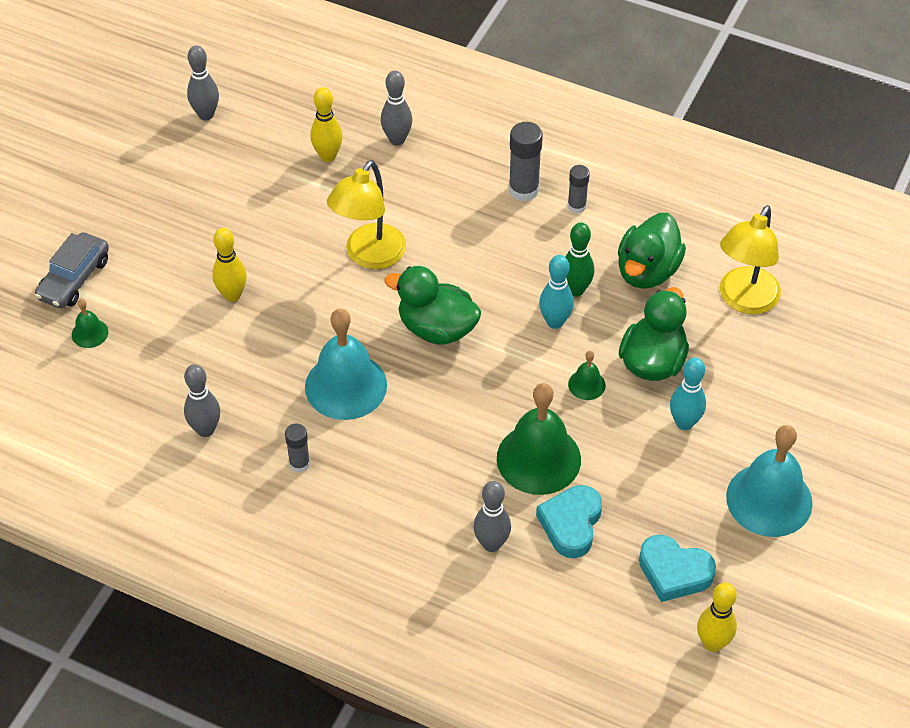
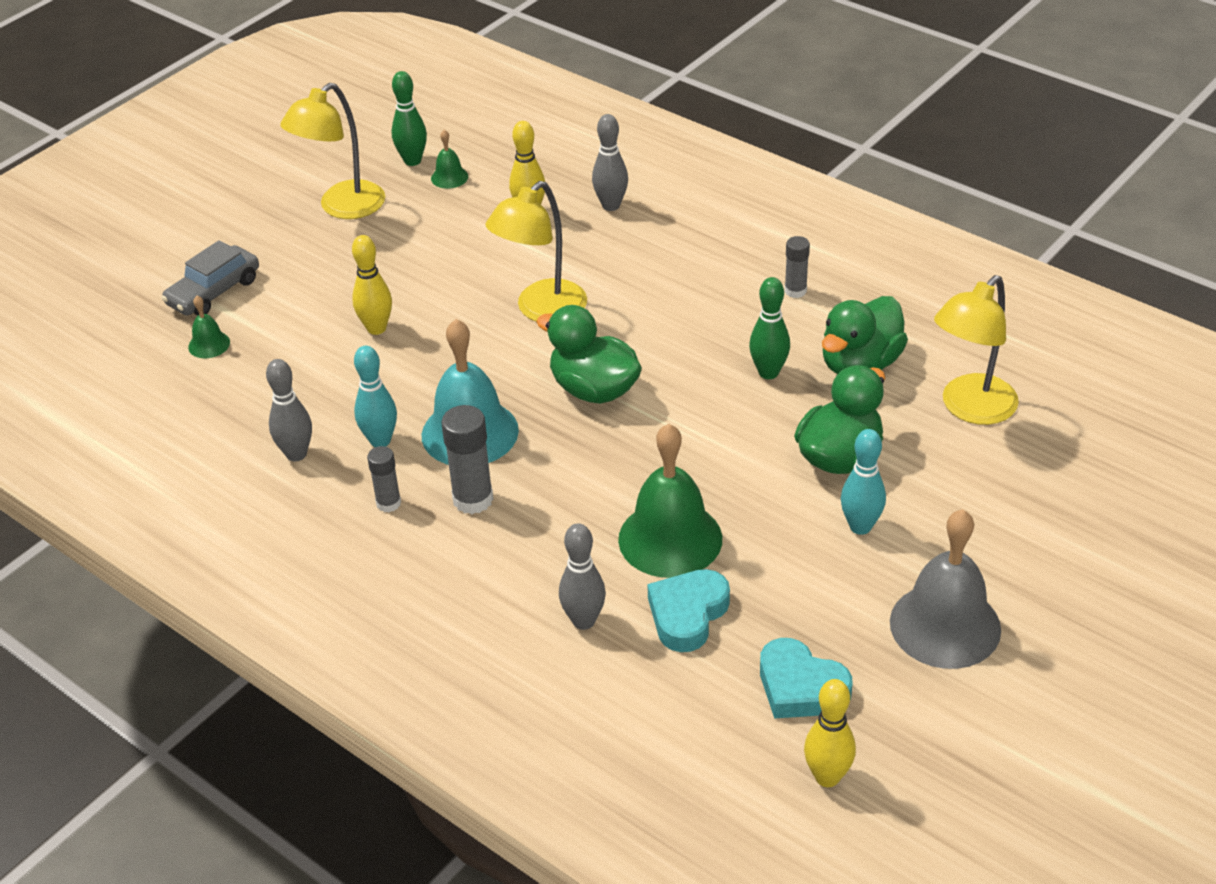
camera: 15 degrees right, 10 degrees down
grey bowling pin [187,45,219,121] -> green bowling pin [392,71,427,166]
grey glue stick [509,122,543,201] -> grey glue stick moved to [441,405,494,514]
turquoise bowling pin [539,255,574,329] -> turquoise bowling pin moved to [354,346,397,447]
green bell [568,351,606,400] -> green bell moved to [431,130,468,189]
turquoise bell [726,425,813,537] -> grey bell [890,509,1001,669]
none -> yellow lamp [280,83,385,219]

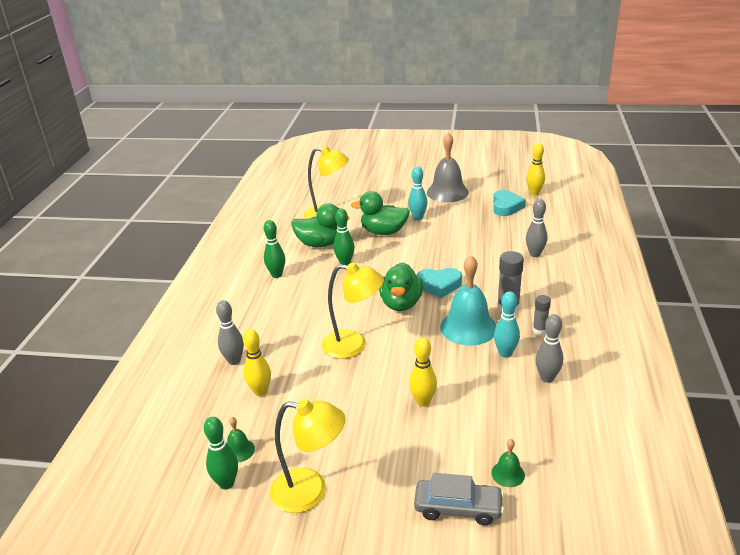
camera: 120 degrees left, 10 degrees down
green bell [618,424,722,578] -> none
turquoise heart [647,569,730,652] -> turquoise heart moved to [417,268,462,298]
grey glue stick [785,236,810,298] -> green bowling pin [264,220,285,278]

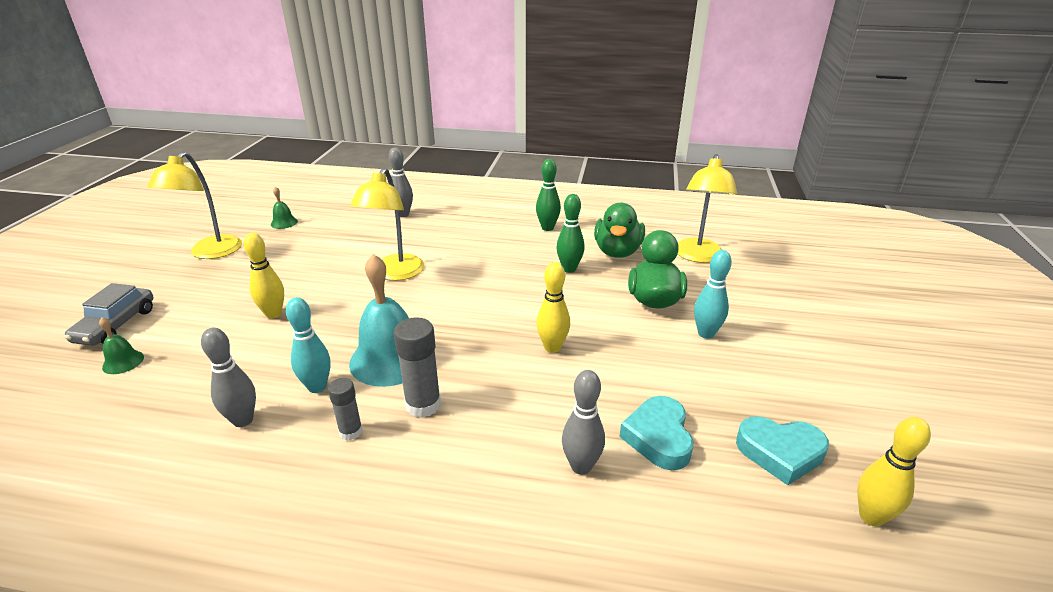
camera: 90 degrees right, 0 degrees up
green bowling pin [204,417,238,489] -> none
yellow bowling pin [243,329,271,396] -> yellow bowling pin moved to [536,262,570,353]
green duck [379,262,423,311] -> none
turquoise heart [417,268,462,298] -> turquoise heart moved to [620,396,694,470]
grey bell [427,133,469,202] -> none

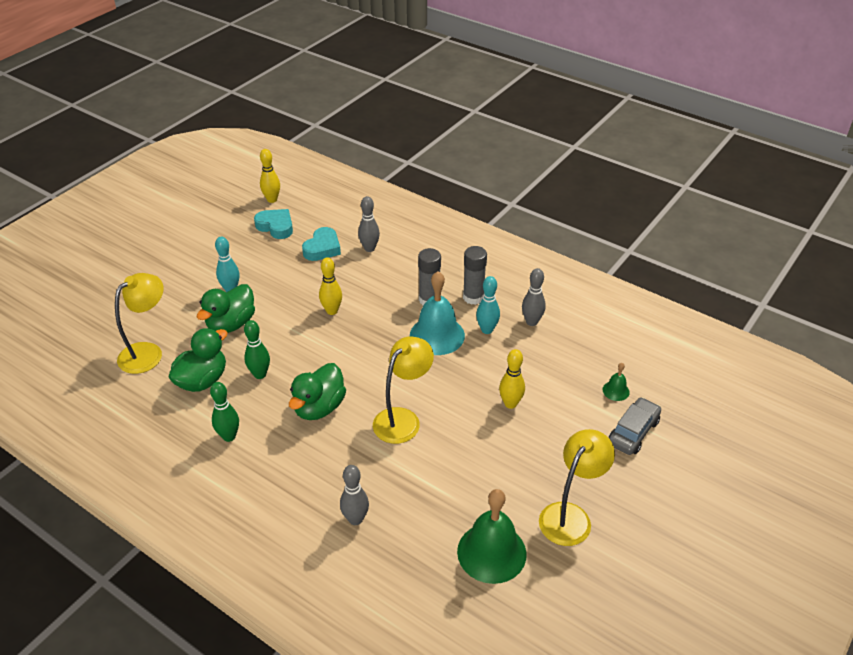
camera: 155 degrees left, 10 degrees up
green bell [271,187,298,229] -> green bell [457,489,527,584], size x2.20
grey glue stick [328,378,363,440] -> grey glue stick [463,246,487,305], size x1.62
none -> green duck [289,363,346,420]

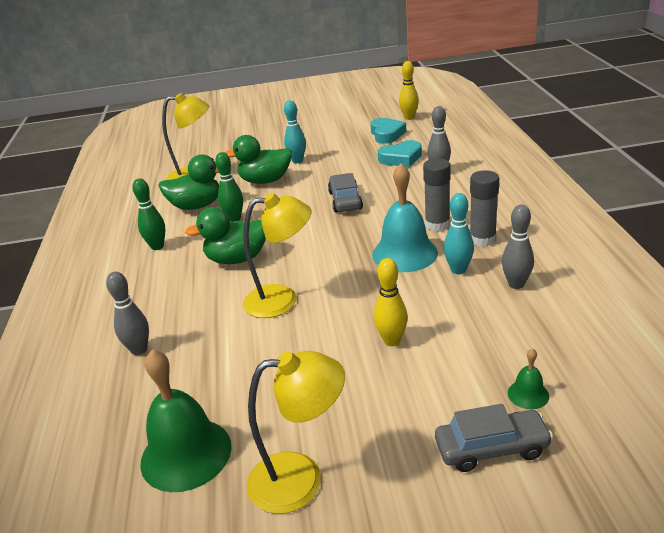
camera: 50 degrees right, 10 degrees down
yellow bowling pin [319,257,342,315] -> grey car [328,173,363,213]

